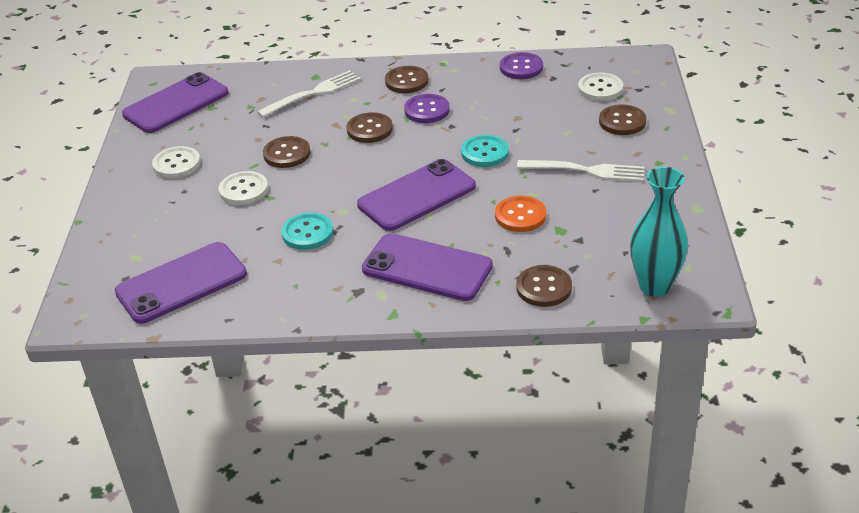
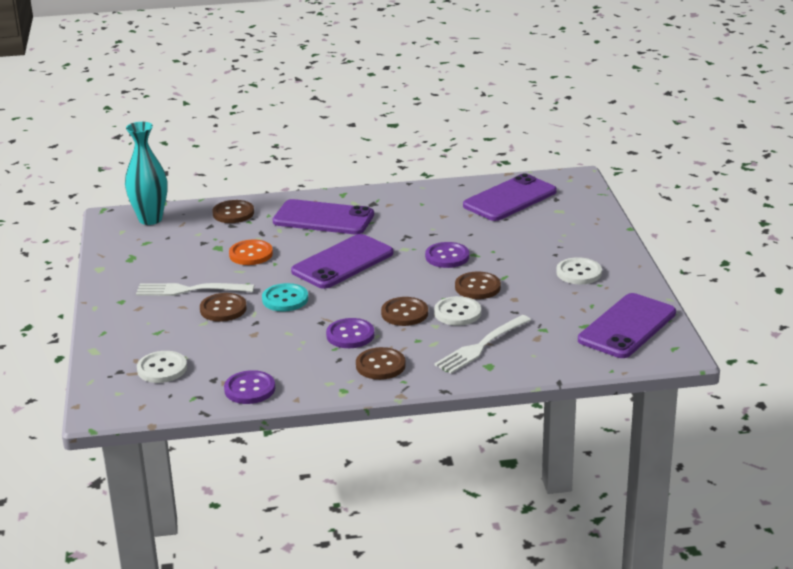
camera: 170 degrees right, 10 degrees down
white button [219,171,268,205] -> white button moved to [434,296,481,326]
turquoise button [281,213,333,250] -> none
brown button [599,105,646,135] -> brown button moved to [200,293,247,322]
none -> purple button [425,242,469,268]

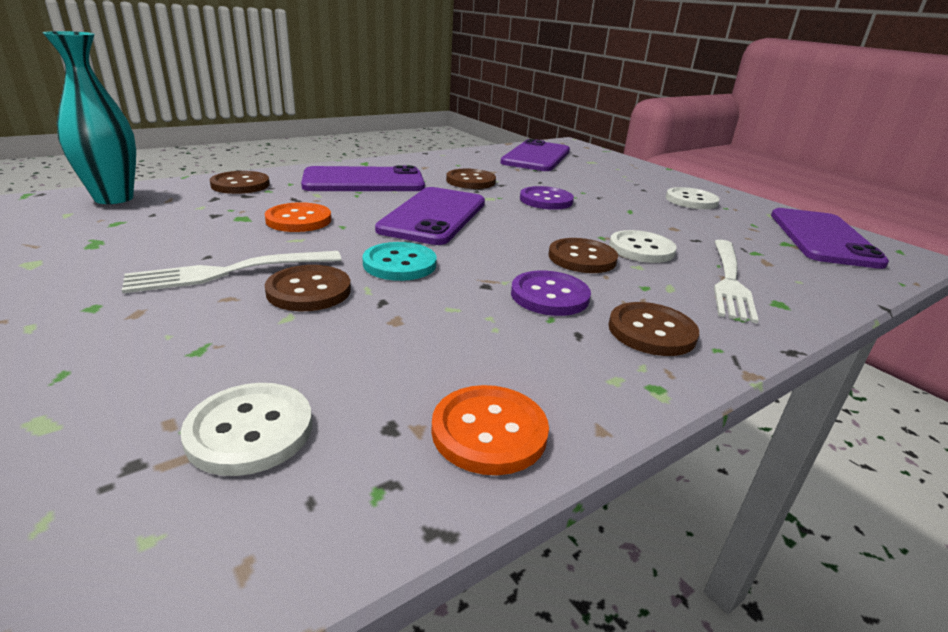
camera: 30 degrees left, 0 degrees up
purple button [224,370,275,404] -> orange button [431,385,549,475]
brown button [455,272,501,299] -> brown button moved to [446,169,496,189]

